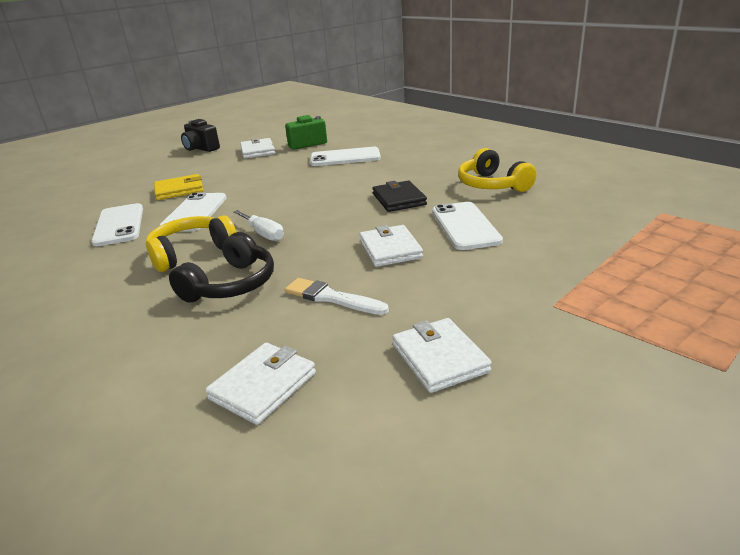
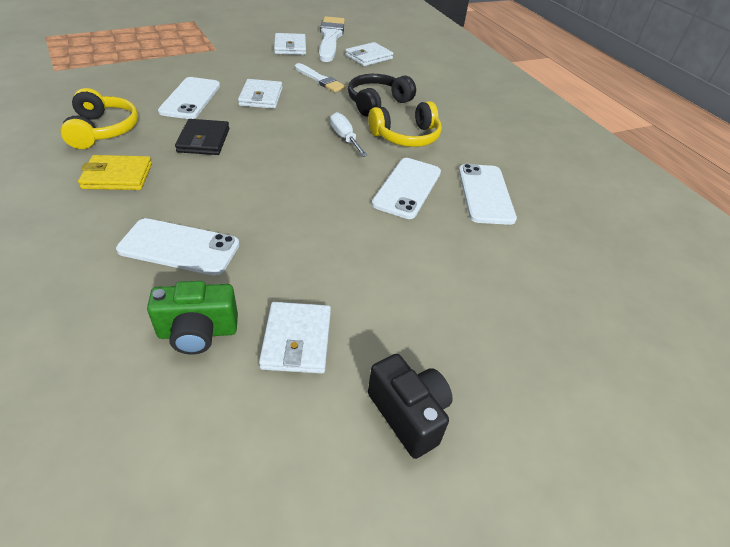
camera: 170 degrees left, 15 degrees up
yellow wallet [154,174,204,200] -> yellow wallet moved to [78,155,152,190]
none -> white brush [319,16,345,62]

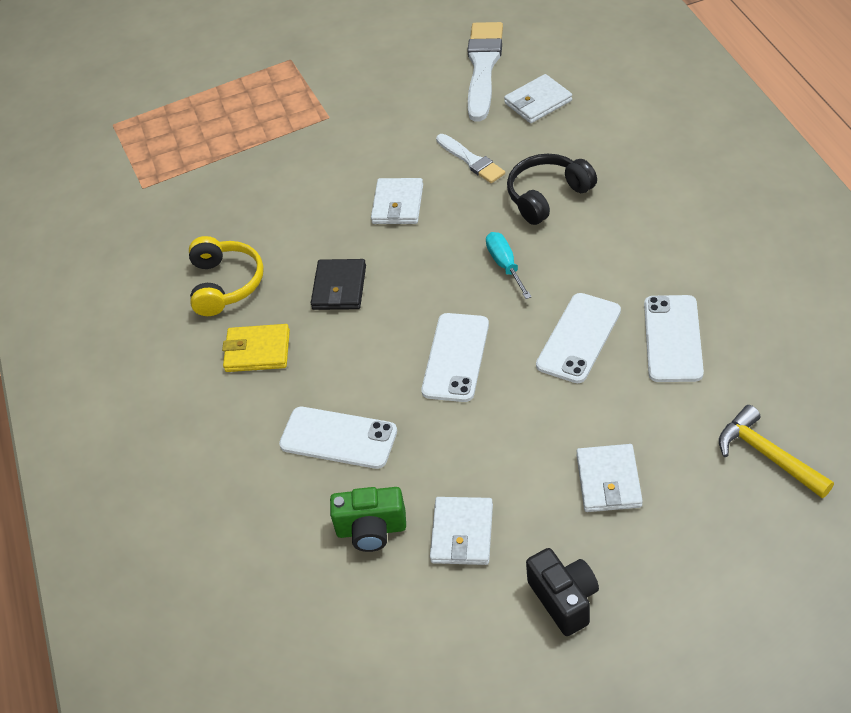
camera: 15 degrees right, 5 degrees up
white phone [158,77,220,119] -> white phone moved to [421,313,489,402]
white wallet [274,33,306,55] -> white wallet moved to [576,444,643,512]
white screwdriver [330,112,368,157] -> turquoise screwdriver [486,232,532,299]
yellow headphones [368,101,442,147] -> none
none -> yellow hammer [719,405,834,498]

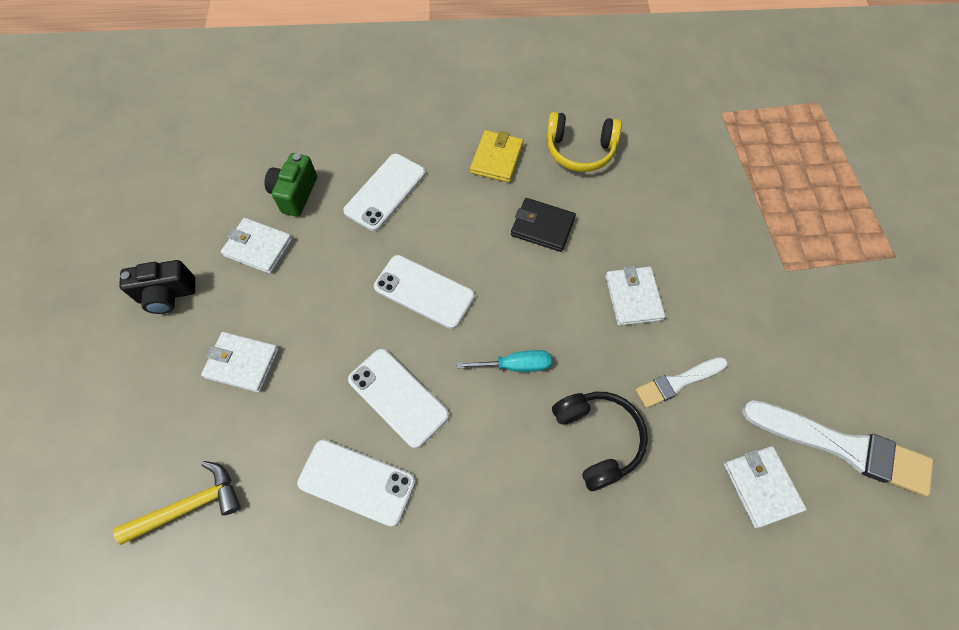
camera: 100 degrees right, 15 degrees up
white wallet [371,178,423,224] -> white wallet turned 60 degrees clockwise [605,266,665,326]

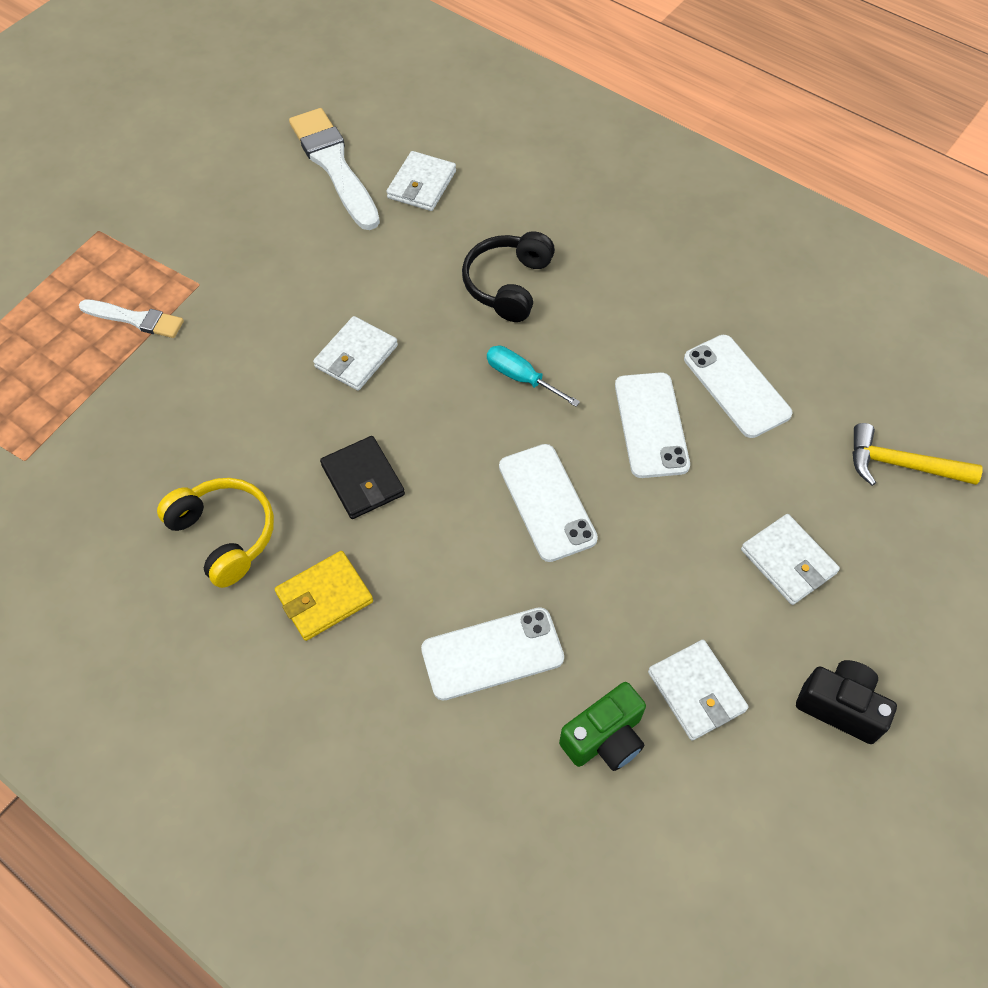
camera: 140 degrees left, 5 degrees down
white brush [635,357,728,408] -> white brush moved to [79,299,184,338]

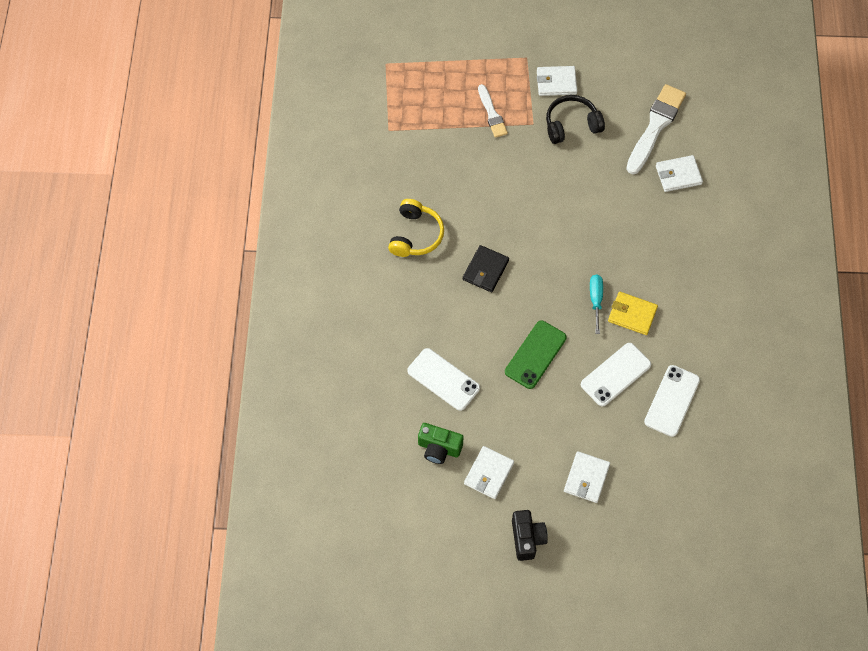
camera: 55 degrees right, 5 degrees up
yellow wallet [275,551,373,641] -> yellow wallet moved to [608,292,658,335]
white wallet [313,316,398,391] -> white wallet moved to [537,66,577,96]
black headphones [462,231,555,322] -> black headphones moved to [546,95,605,144]
white phone [499,444,598,562] -> green phone [505,320,567,389]
yellow hammer [852,423,983,486] -> none

